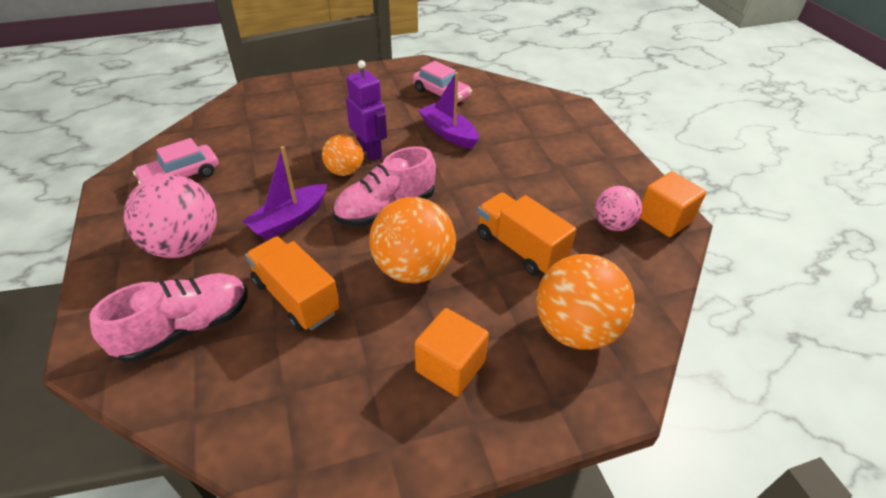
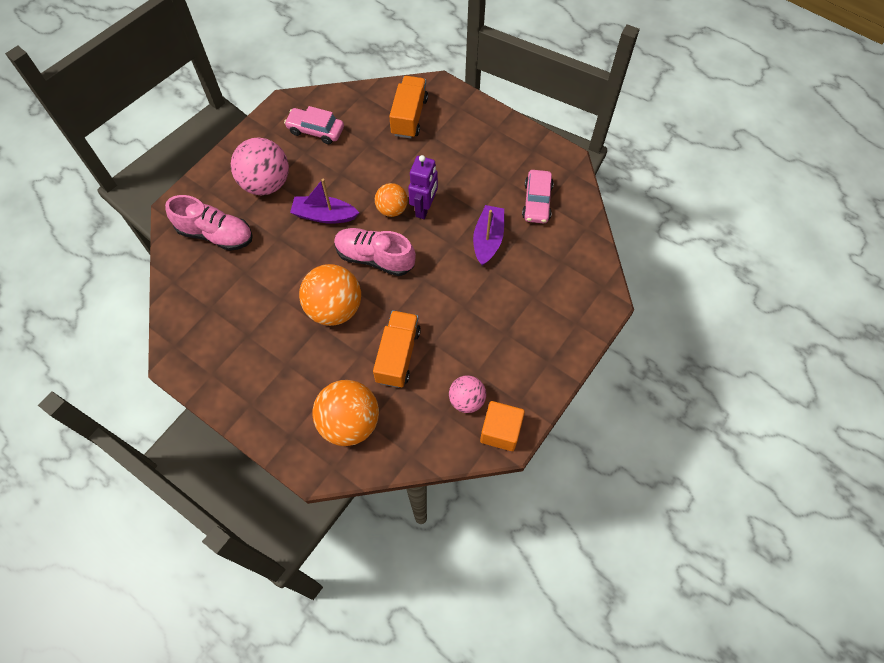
camera: 55 degrees right, 20 degrees up
orange truck [245,236,340,331] -> orange truck moved to [389,76,428,139]
orange cube [415,308,489,397] -> none

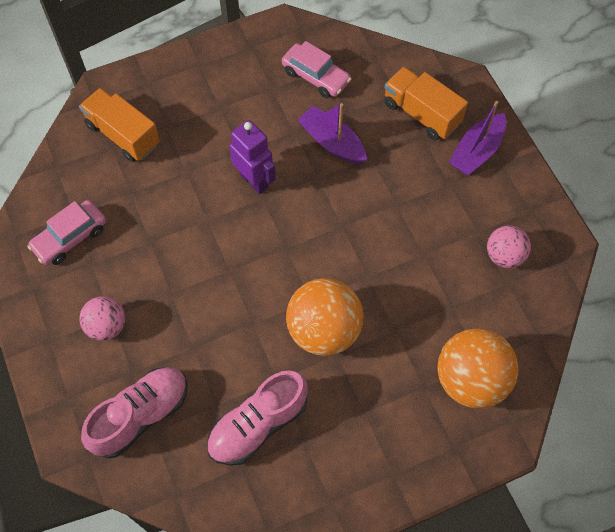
camera: 60 degrees left, 0 degrees up
pink ball [231,138,289,195] -> pink ball [79,296,125,341], size x0.59
purple boat [290,179,359,224] -> purple boat moved to [449,101,506,175]
pink shoe [334,228,416,276] -> pink shoe moved to [206,370,308,466]
orange truck [373,310,421,388] -> orange truck moved to [384,67,468,140]
orange ball [375,183,408,217] -> none
orange cube [480,401,525,451] -> none

